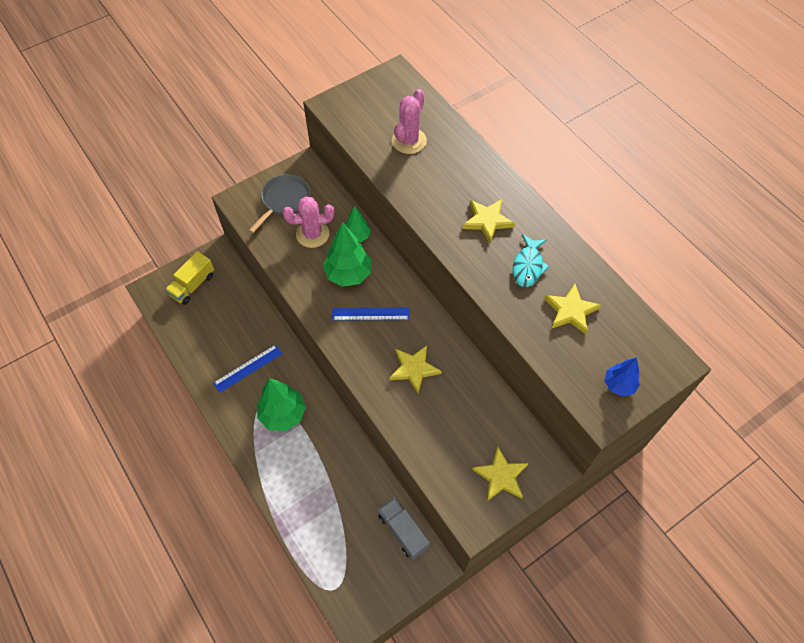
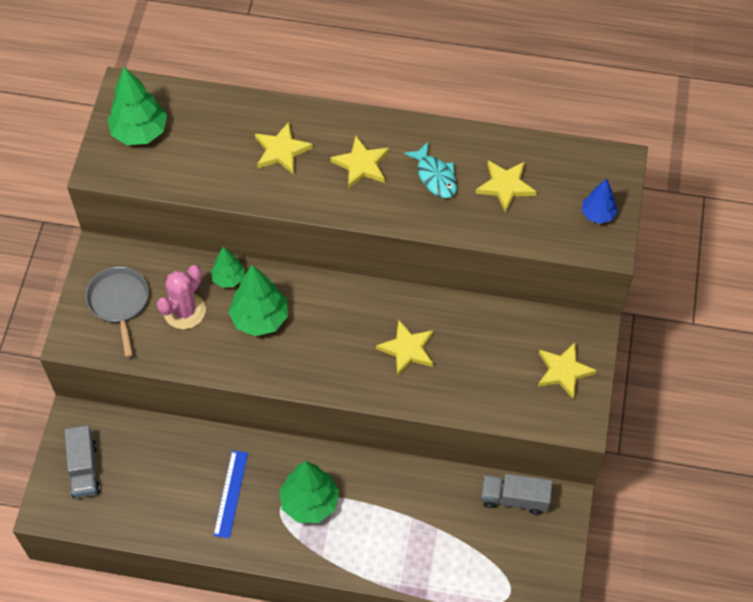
camera: 45 degrees left, 0 degrees up
yellow truck [165,251,214,305] -> grey truck [64,425,101,498]
blue ruler [332,308,410,321] -> none
pink cactus [392,89,427,154] -> none
none -> green tree [107,67,167,145]
none -> yellow star [255,122,313,175]

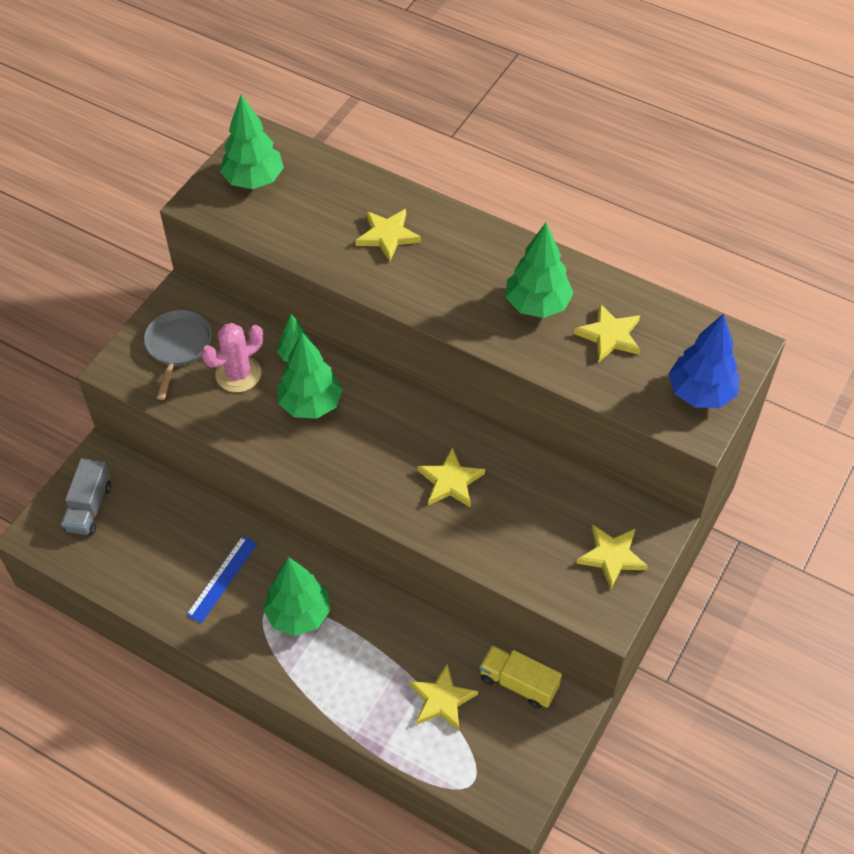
camera: 20 degrees right, 5 degrees down
yellow star [330,136,389,189] -> yellow star moved to [410,664,478,731]
turquoise fish [404,142,457,198] -> green tree [506,223,574,318]
grey truck [482,474,552,515] -> yellow truck [479,645,562,709]
blue tree [581,179,618,224] -> blue tree [669,313,740,408], size x1.70

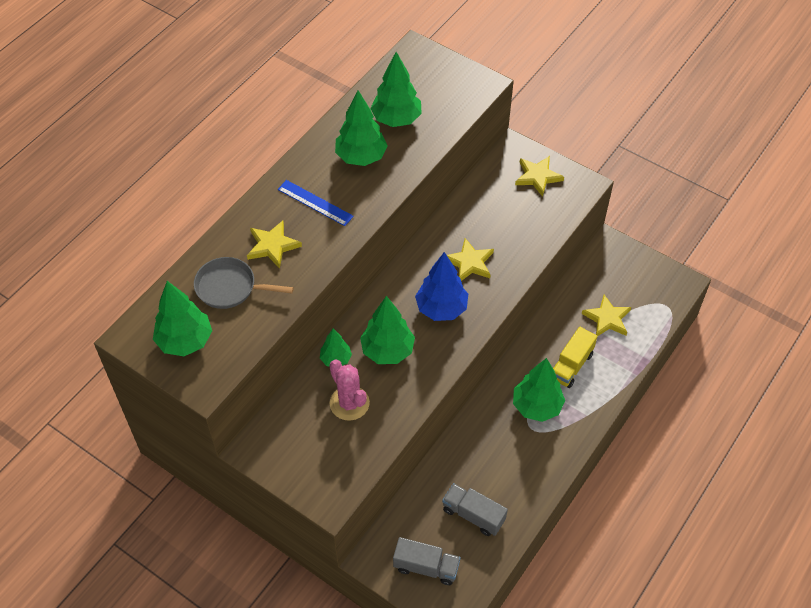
camera: 85 degrees left, 0 degrees up
grey pan [144,310,212,400] -> grey pan moved to [194,257,294,309]
blue ruler [186,536,257,623] -> blue ruler moved to [278,180,354,226]
yellow truck [479,645,562,709] -> yellow truck moved to [553,327,598,388]
yellow star [574,304,641,363] -> green tree [370,52,422,127]
blue tree [669,313,740,408] -> blue tree moved to [415,252,468,321]
none -> grey truck [442,483,508,536]

